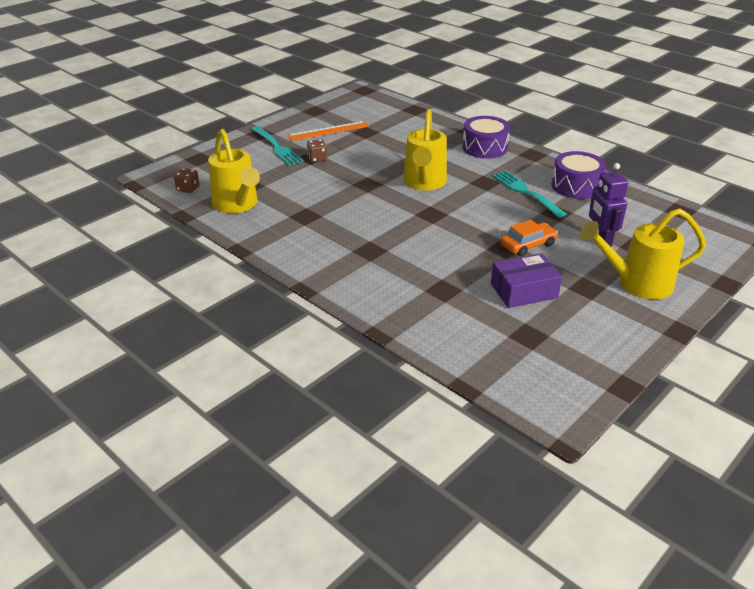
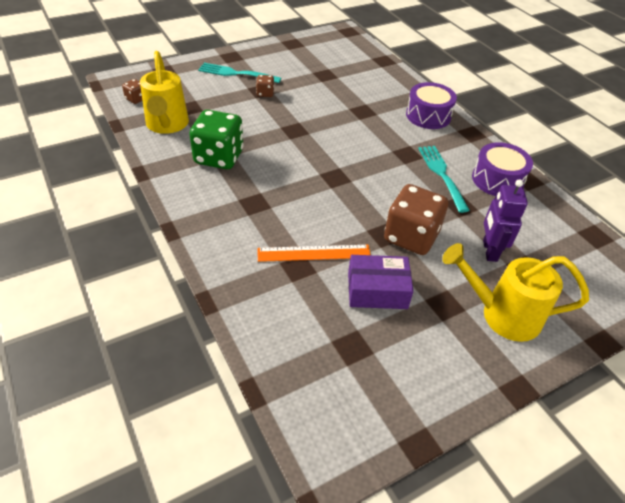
camera: 15 degrees right, 10 degrees up
turquoise fork [251,126,304,166] -> turquoise fork turned 120 degrees clockwise [198,63,281,83]
orange ruler [288,121,369,141] -> orange ruler moved to [257,245,371,262]
yellow watering can [404,109,447,190] -> none
orange car [500,220,558,256] -> brown dice [384,184,448,255]
none -> green dice [189,110,244,169]

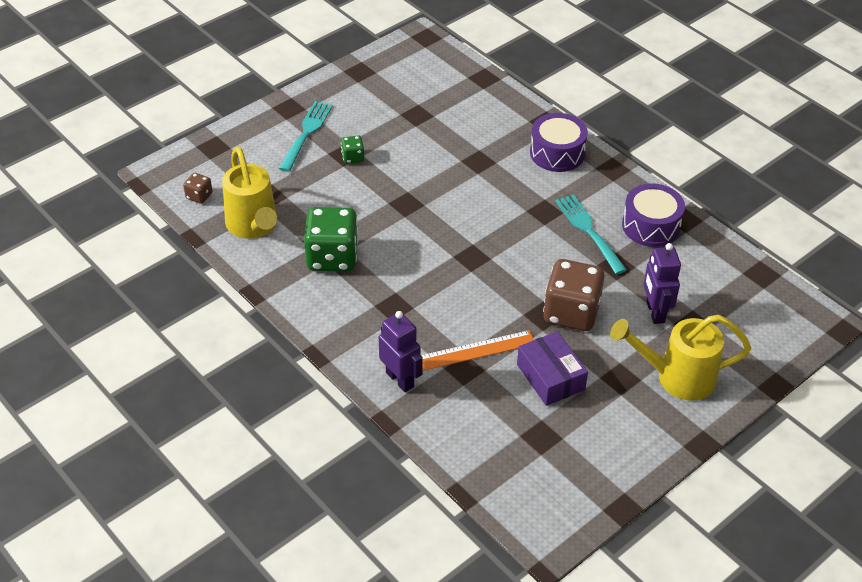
camera: 10 degrees left, 0 degrees up
turquoise fork [198,63,281,83] -> turquoise fork turned 105 degrees clockwise [279,101,333,172]
brown dice [256,75,274,97] -> green dice [341,136,364,164]
purple box [348,255,414,309] -> purple box turned 75 degrees clockwise [517,331,588,406]
none -> purple robot [379,311,423,392]

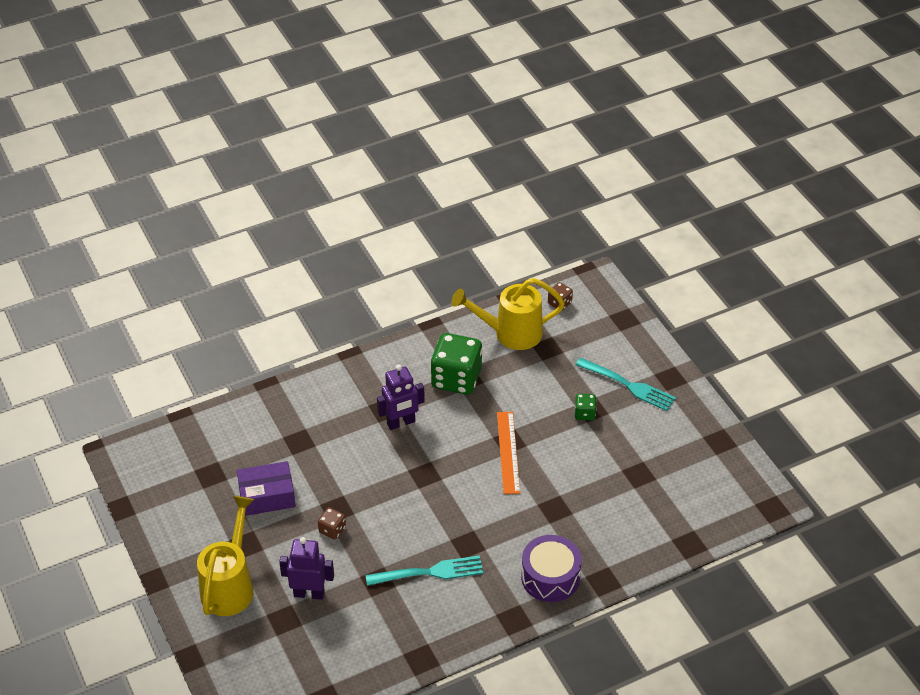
camera: 105 degrees right, 0 degrees up
purple robot [379,311,423,392] -> purple robot moved to [377,364,425,430]
orange ruler [421,330,534,371] -> orange ruler moved to [497,412,520,494]
brown dice [543,259,605,331] -> brown dice [318,507,346,540], size x0.46
purple drum [622,183,685,247] -> none

